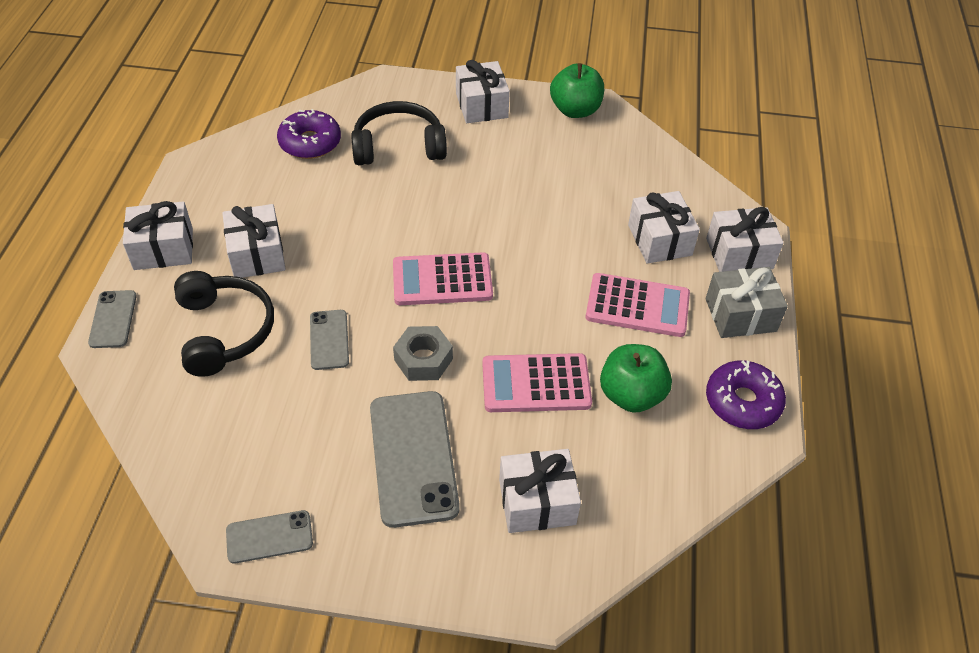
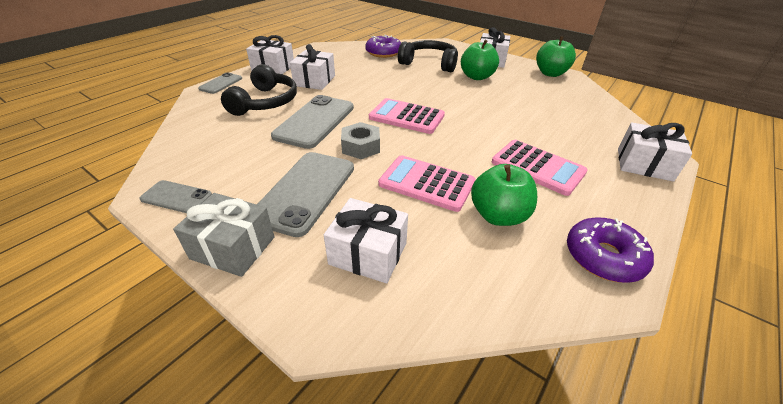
camera: 30 degrees right, 10 degrees down
grey phone [310,310,349,370] -> grey phone [271,95,354,149], size x1.88
white gift [628,191,700,264] -> none
grey gift [706,267,788,338] -> grey gift moved to [173,193,275,277]
none -> green apple [461,40,499,80]

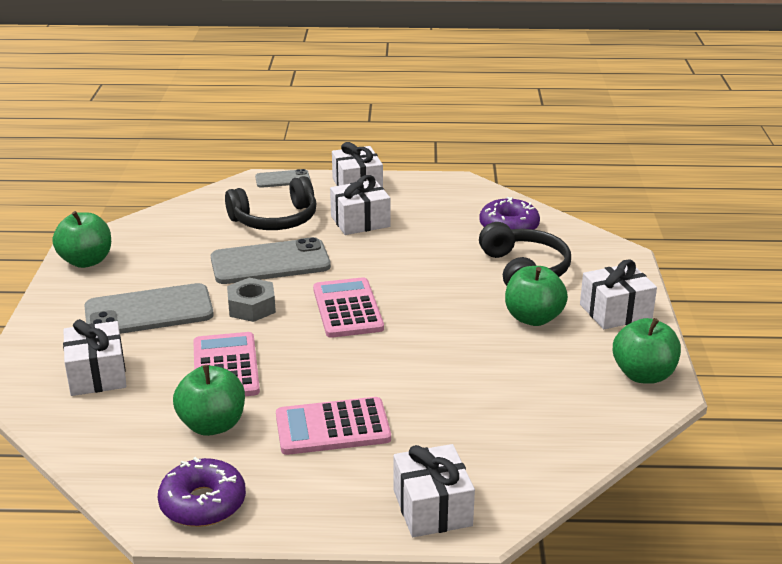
camera: 55 degrees right, 10 degrees down
grey phone [139,180,212,213] -> green apple [52,211,111,268]
grey gift [173,193,275,277] -> none
pink calculator [492,140,588,196] -> pink calculator turned 75 degrees clockwise [276,397,391,455]

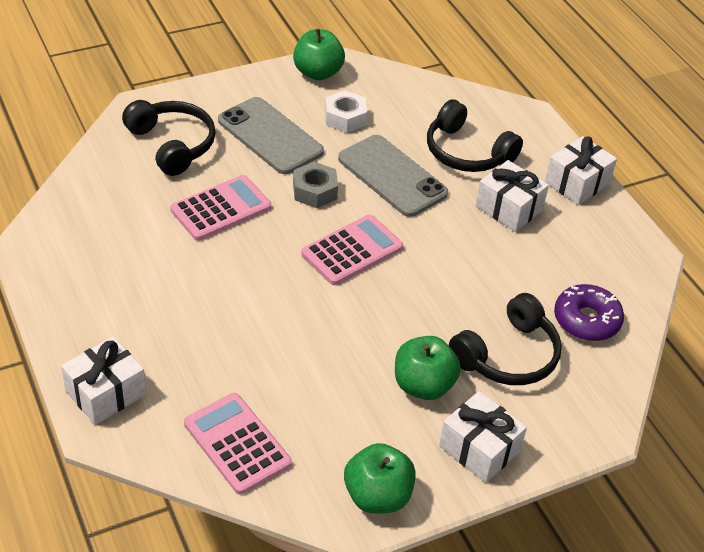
camera: 60 degrees right, 15 degrees up
white gift [63,319,127,396] -> black headphones [122,100,216,176]
purple donut [158,457,246,527] -> none
green apple [173,365,245,436] -> none
grey phone [255,169,311,188] -> none
pink calculator [276,397,391,455] -> pink calculator moved to [184,393,292,495]
none -> white nut [325,90,367,133]

